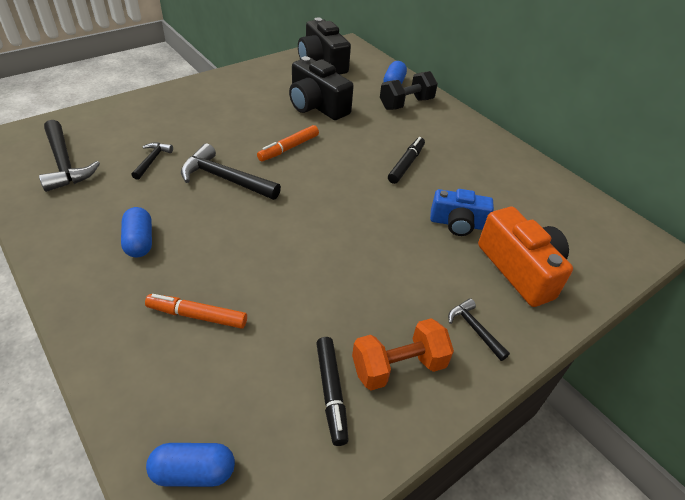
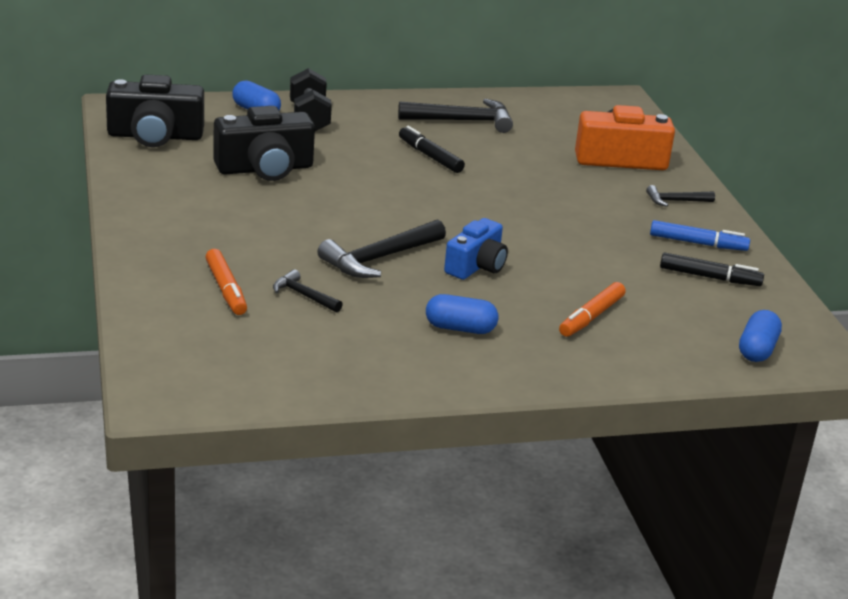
camera: 65 degrees left, 15 degrees down
black hammer [39,120,100,192] -> black hammer moved to [398,99,513,133]
orange marker [257,125,319,161] -> orange marker moved to [206,249,247,315]
orange dumbbell [352,318,454,391] -> blue marker [650,220,750,251]
blue camera [430,189,494,236] -> blue camera moved to [444,218,508,280]

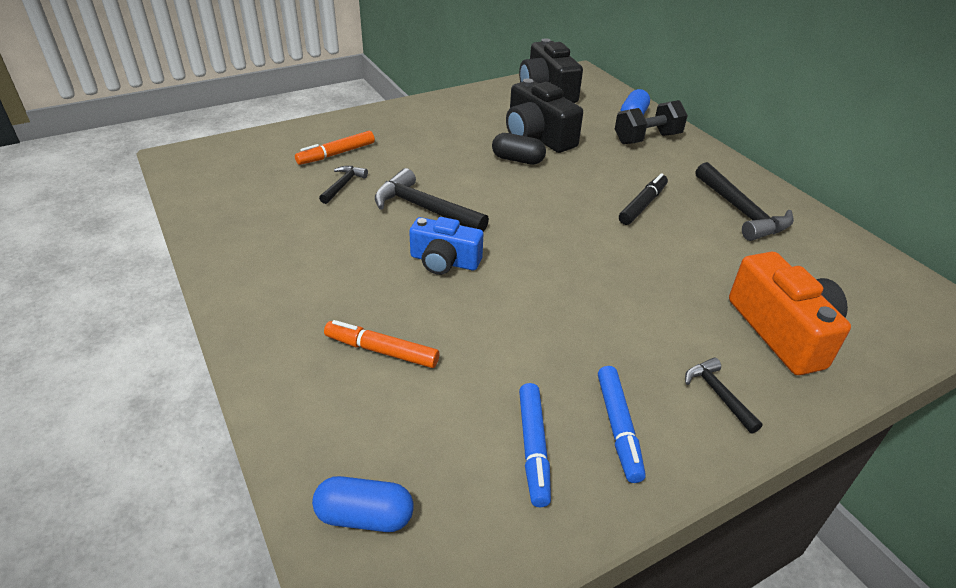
camera: 75 degrees right, 10 degrees up
blue capsule [426,294,498,334] -> none
black marker [660,253,764,286] -> blue marker [519,383,551,507]
none -> black capsule [492,133,546,165]

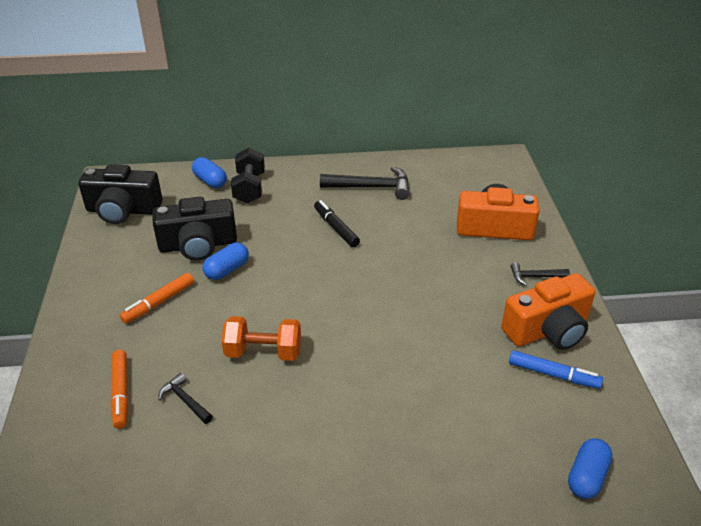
camera: 65 degrees left, 0 degrees up
orange marker [324,320,439,368] -> orange marker moved to [120,273,194,324]
black hammer [375,168,489,232] -> orange dumbbell [221,316,301,361]
blue camera [409,217,483,275] -> none
black capsule [492,133,546,165] -> blue capsule [203,243,249,280]
blue marker [598,366,646,483] -> orange camera [501,273,595,350]

